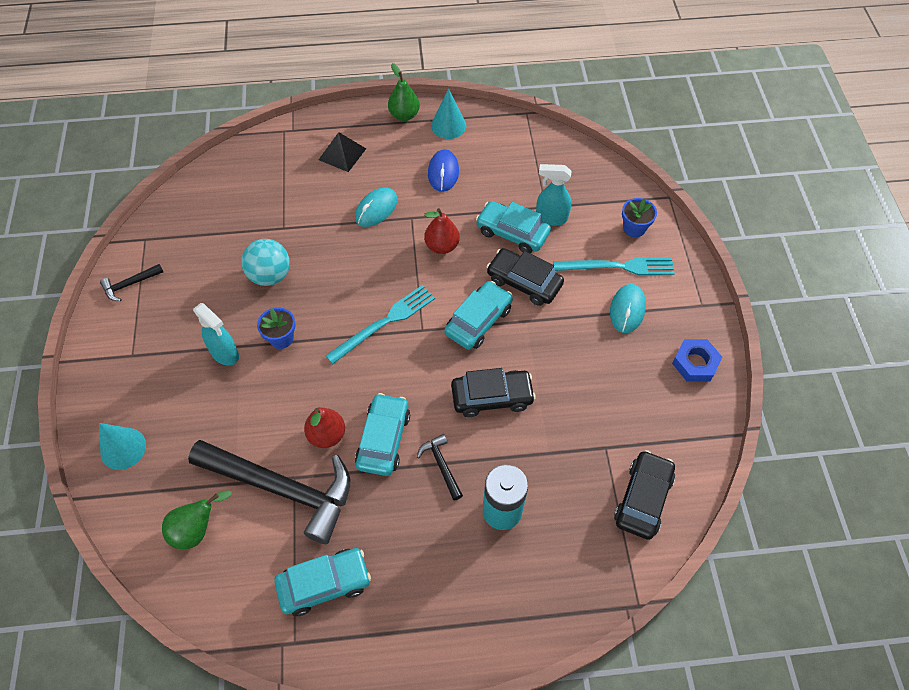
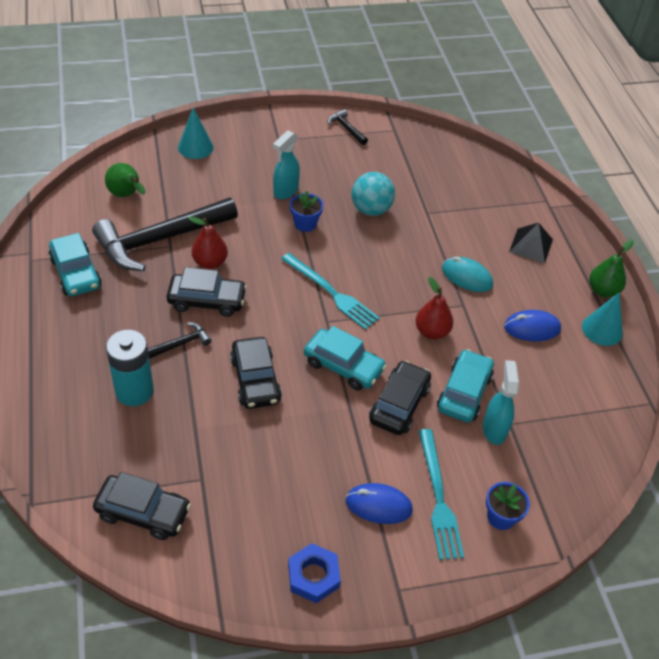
camera: 80 degrees right, 10 degrees down
black hammer [188,440,350,544] -> black hammer turned 45 degrees clockwise [92,198,238,271]
turquoise car [355,393,410,476] -> black car [167,267,247,317]
turquoise mouse [610,284,646,333] -> blue mouse [346,483,413,524]

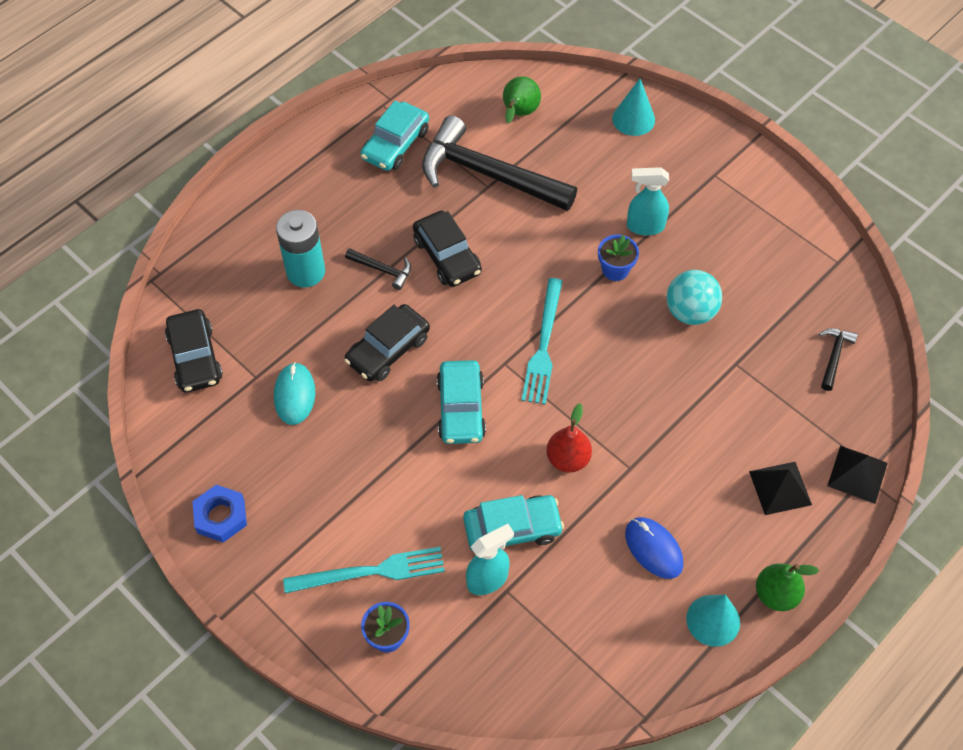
camera: 60 degrees right, 10 degrees up
red pear [188,216,228,269] -> none
black hammer [328,109,368,145] -> black hammer moved to [819,328,858,391]
blue mouse [346,483,413,524] -> none
black car [369,360,431,435] -> none
turquoise fork [419,429,464,560] -> turquoise fork turned 150 degrees counterclockwise [283,547,445,593]
turquoise mouse [442,256,493,292] -> turquoise mouse moved to [274,362,315,425]
none -> black pyramid [827,446,888,504]

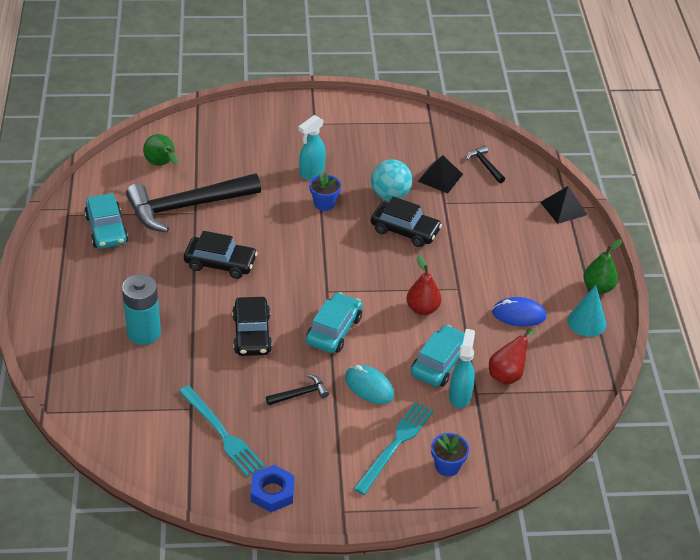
camera: 50 degrees left, 15 degrees down
black car [165,309,223,393] -> black car moved to [371,197,442,247]
turquoise mouse [274,362,315,425] -> turquoise mouse moved to [345,365,394,404]
black hammer [345,248,411,290] -> black hammer moved to [266,374,329,406]
turquoise car [437,360,486,444] -> turquoise car turned 105 degrees counterclockwise [306,292,362,353]
turquoise fork [522,278,562,404] -> turquoise fork moved to [179,385,265,477]
turquoise cone [612,78,655,136] -> none
black pyramid [749,462,812,515] -> black pyramid moved to [417,155,463,193]
none -> red pear [489,327,535,385]

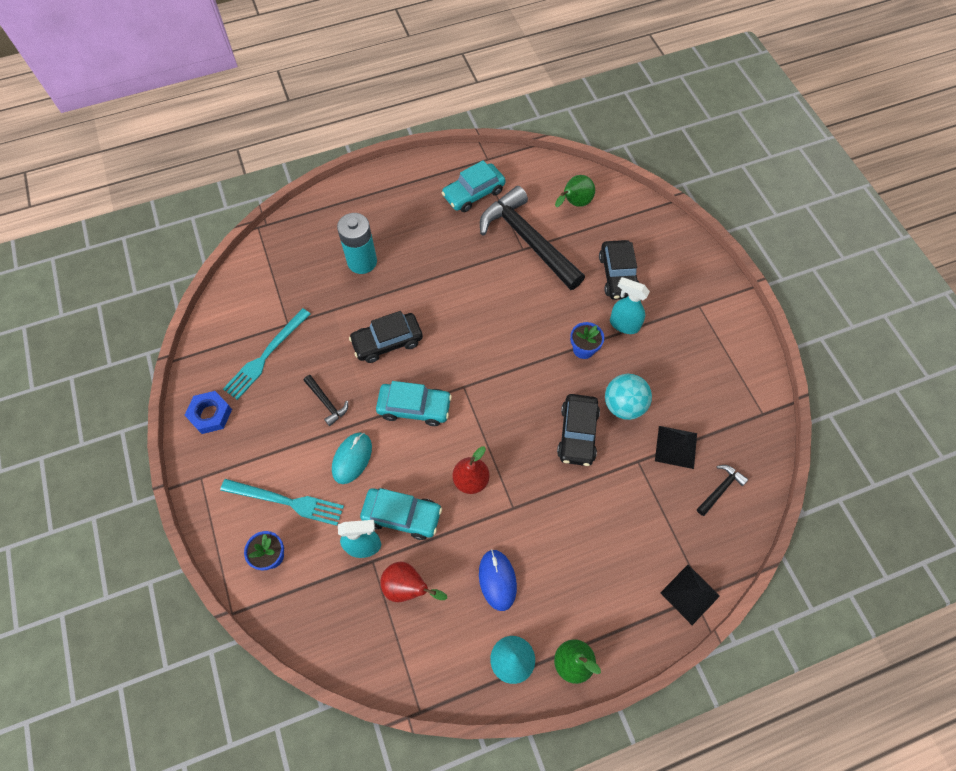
camera: 75 degrees right, 20 degrees up
black car [184,231,258,279] -> black car moved to [599,240,639,300]

